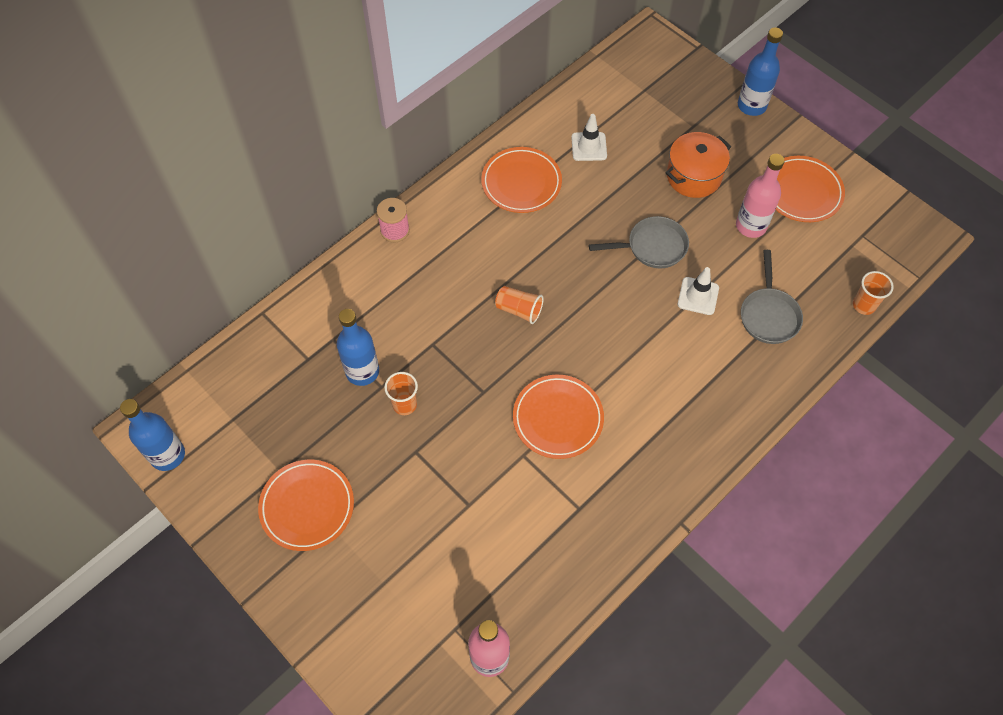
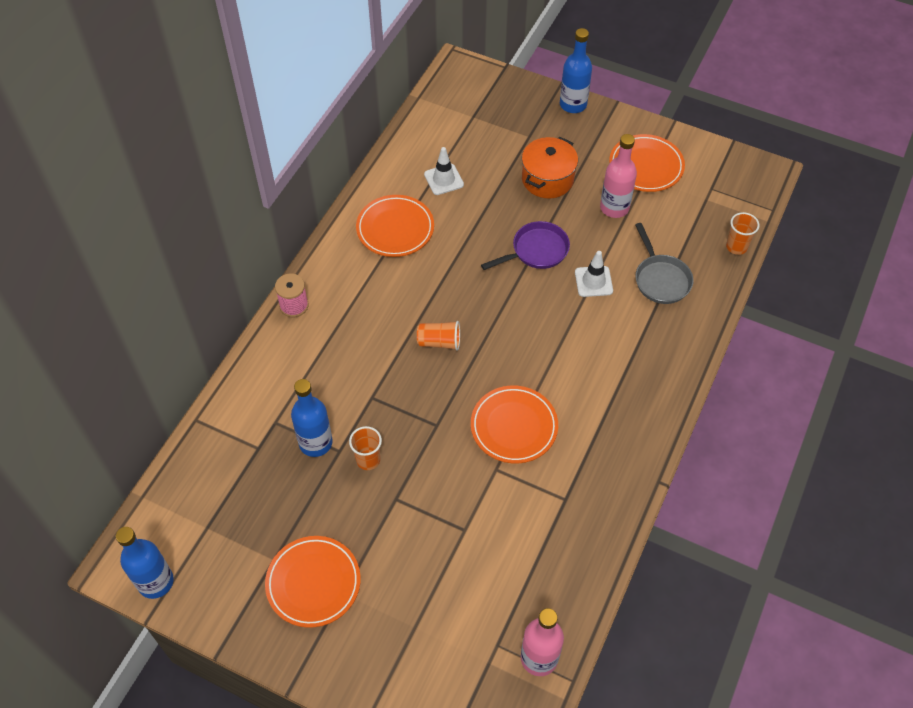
camera: 20 degrees left, 5 degrees down
grey pan [589,216,689,268] -> purple pan [481,221,570,270]

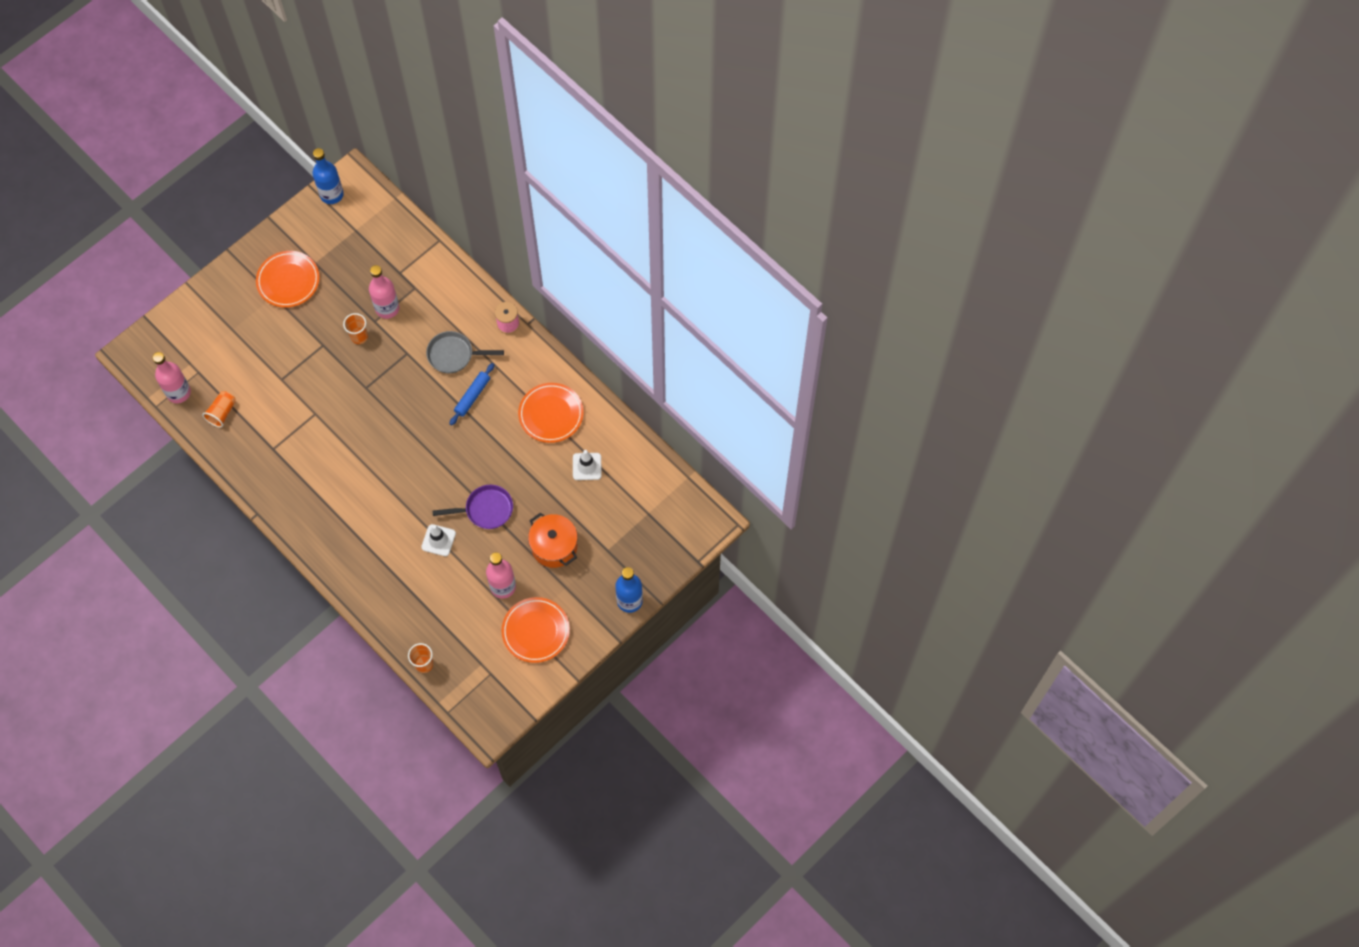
camera: 110 degrees right, 10 degrees up
blue bottle [291,379,333,457] -> pink bottle [369,265,399,319]
orange cup [417,321,460,351] -> orange cup moved to [202,391,236,427]
orange plate [471,386,558,464] -> none
purple pan [481,221,570,270] -> purple pan turned 90 degrees counterclockwise [432,485,513,529]
grey pan [635,223,693,304] -> grey pan moved to [426,331,504,373]
none -> blue rolling pin [450,363,495,425]

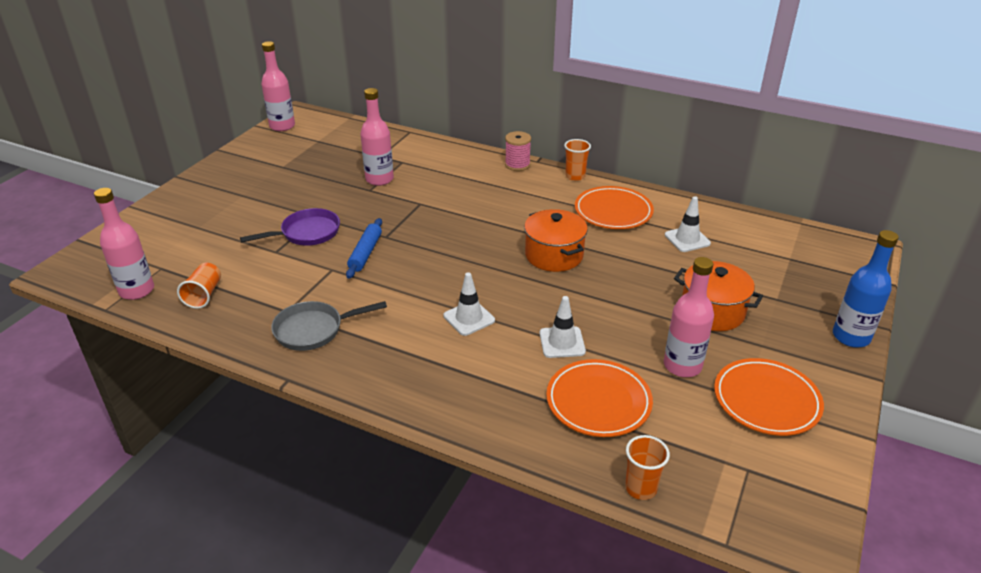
camera: 20 degrees left, 30 degrees down
orange plate [256,251,320,308] -> orange plate moved to [546,359,653,437]
blue bottle [312,148,344,204] -> pink bottle [261,41,295,131]
orange cup [343,313,368,344] -> orange cup moved to [564,139,591,181]
grey pan [426,331,504,373] -> grey pan moved to [271,301,387,351]
purple pan [432,485,513,529] -> purple pan moved to [240,208,340,246]
blue rolling pin [450,363,495,425] -> blue rolling pin moved to [346,218,382,279]
none -> white traffic cone [444,272,495,336]
none -> orange pot [524,209,588,272]

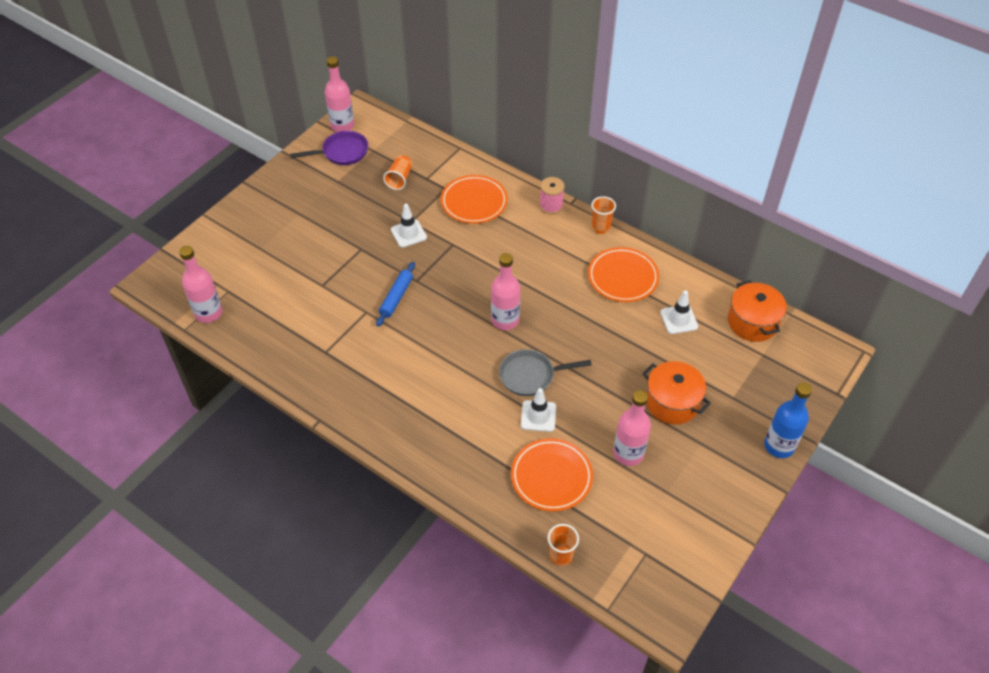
camera: 10 degrees right, 15 degrees up
orange cup [177,263,221,309] -> orange cup moved to [383,155,412,190]
purple pan [240,208,340,246] -> purple pan moved to [290,131,368,165]
grey pan [271,301,387,351] -> grey pan moved to [499,349,592,396]
pink bottle [360,88,394,186] -> pink bottle moved to [491,253,520,330]
white traffic cone [444,272,495,336] -> white traffic cone moved to [391,204,427,248]
orange pot [524,209,588,272] -> orange pot moved to [728,280,787,342]
orange plate [714,358,824,436] -> orange plate moved to [441,175,508,224]

